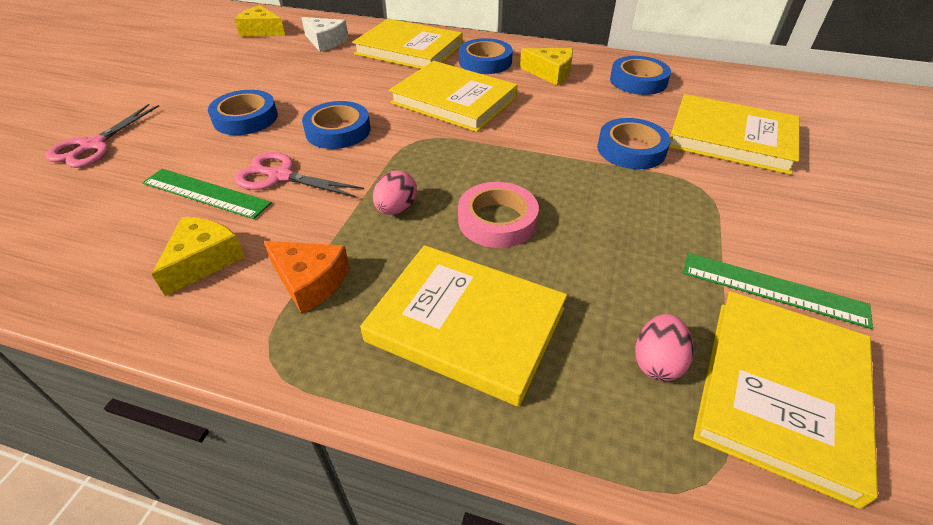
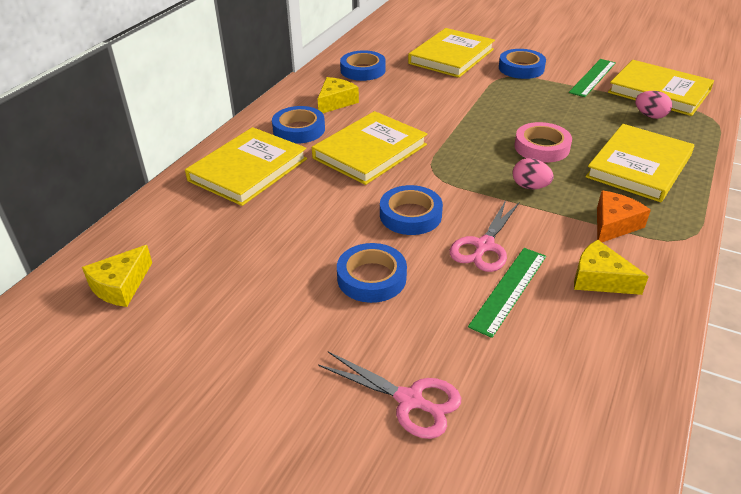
camera: 80 degrees left, 5 degrees down
white cheese [301,17,348,52] -> none
blue tape [597,118,671,169] -> blue tape moved to [499,49,546,79]

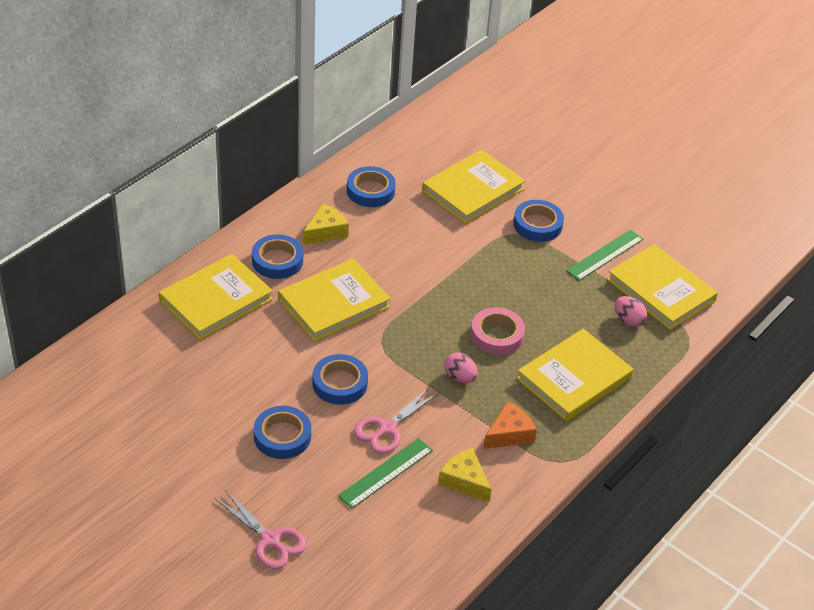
camera: 10 degrees right, 5 degrees up
yellow cheese [82,245,152,307] -> none

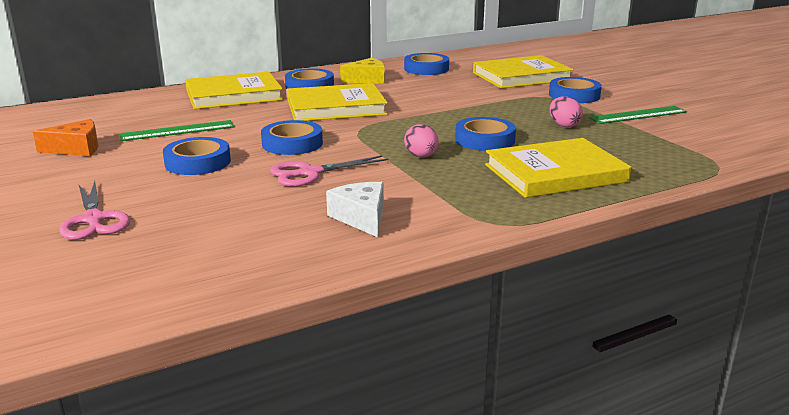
camera: 25 degrees right, 20 degrees down
green ruler [338,438,433,509] -> green ruler moved to [119,120,235,141]
yellow cheese [438,448,491,502] -> white cheese [326,182,384,237]
pink tape [471,307,525,355] -> blue tape [455,117,516,151]
orange cheese [483,401,537,449] -> orange cheese moved to [33,119,98,156]
yellow book [607,244,718,330] -> none
pink egg [615,296,647,327] -> pink egg moved to [550,96,583,127]

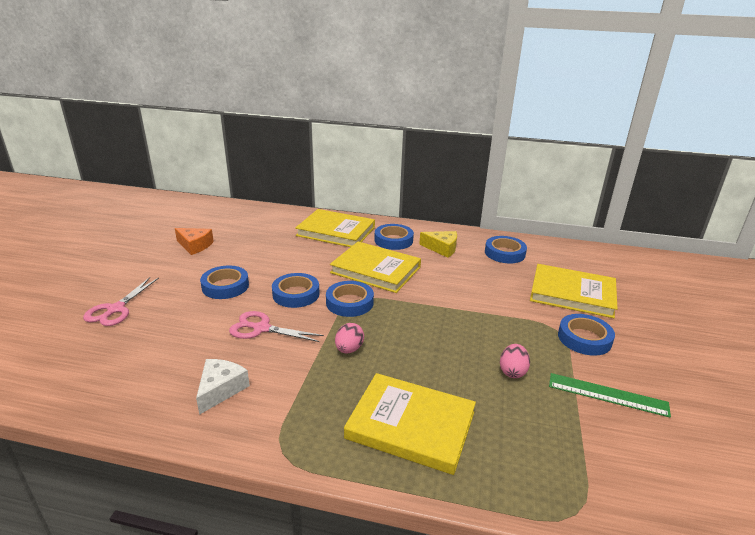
camera: 40 degrees right, 5 degrees up
green ruler [119,120,235,141] -> none
blue tape [455,117,516,151] -> blue tape moved to [326,281,374,317]

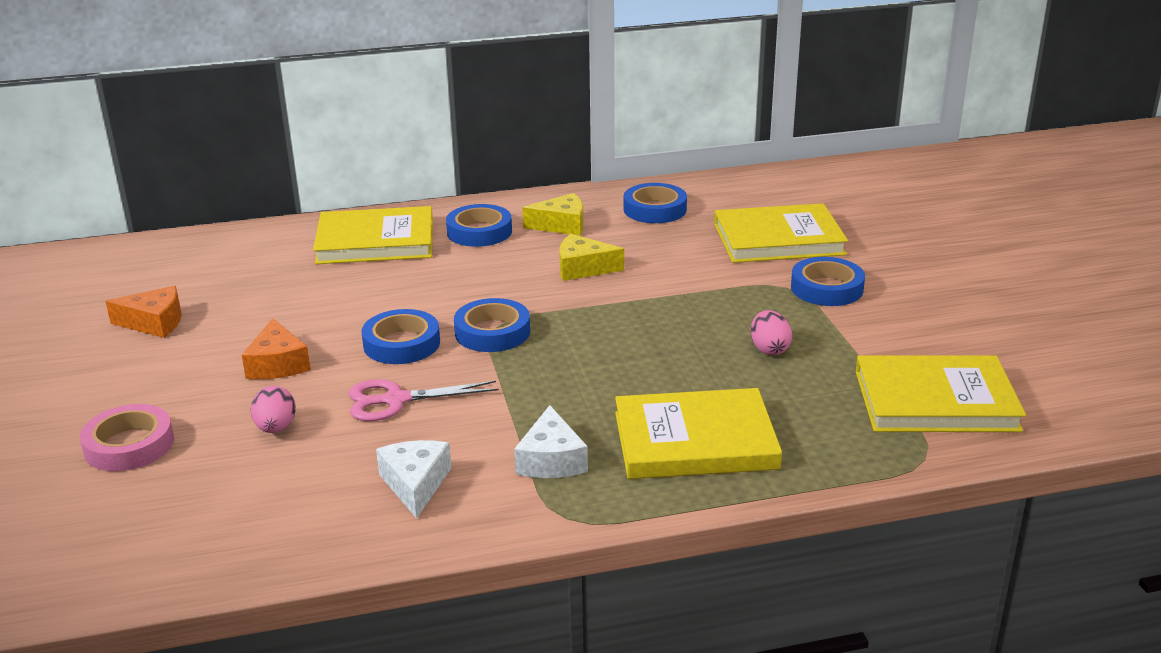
camera: 25 degrees left, 0 degrees up
pink scissors [83,277,159,326] -> pink tape [80,404,174,471]
blue tape [200,266,249,299] -> orange cheese [242,318,311,379]
yellow book [330,241,421,293] -> yellow book moved to [856,355,1026,432]
pink egg [335,323,364,353] -> pink egg moved to [251,386,296,433]
green ruler [549,373,671,418] -> none
none -> white cheese [514,405,588,478]
none -> yellow cheese [559,234,624,281]

